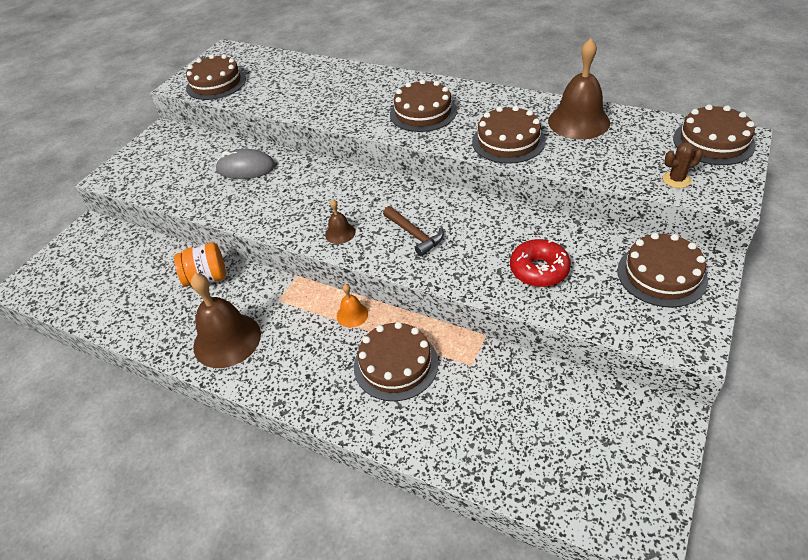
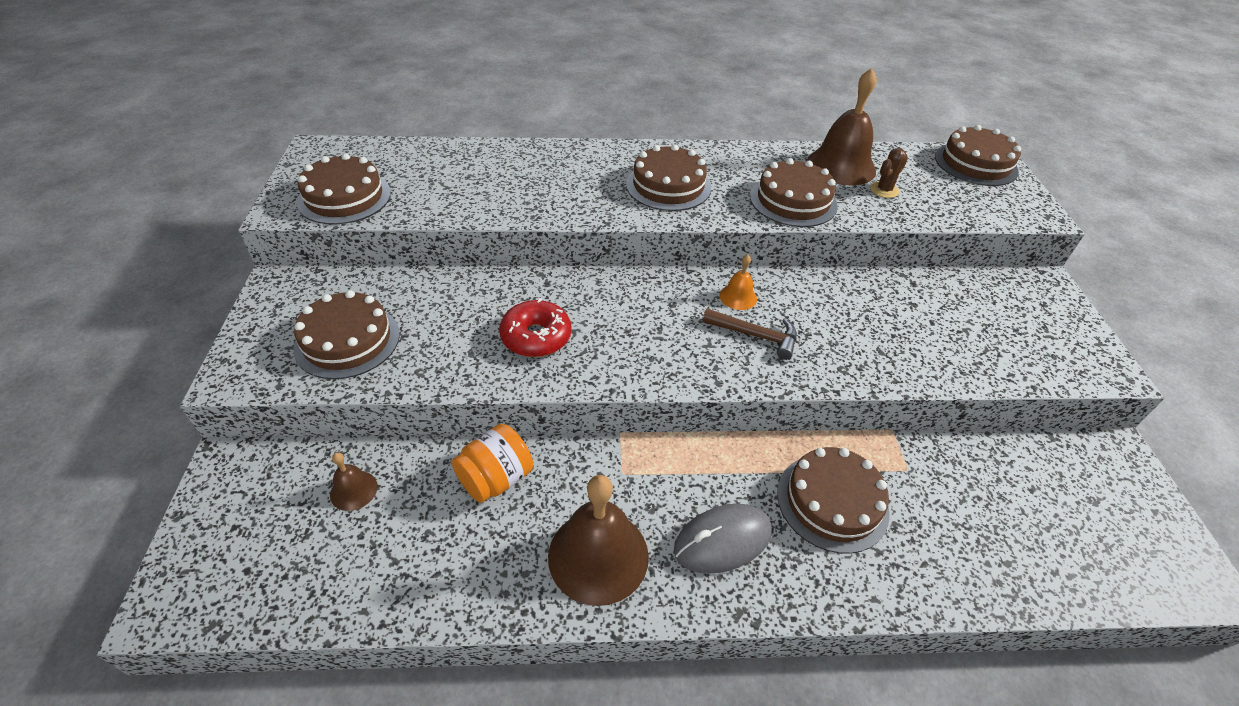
camera: 35 degrees left, 0 degrees up
grey mouse [216,149,275,179] -> grey mouse moved to [674,504,772,574]
brown bell [325,199,355,244] -> brown bell moved to [330,453,378,511]
orange bell [337,284,368,328] -> orange bell moved to [720,254,757,310]
red donut [510,239,571,287] -> red donut moved to [499,298,571,357]
brown cake [618,233,708,308] -> brown cake moved to [293,290,400,379]
brown cactus [663,142,703,188] -> brown cactus moved to [870,148,908,198]

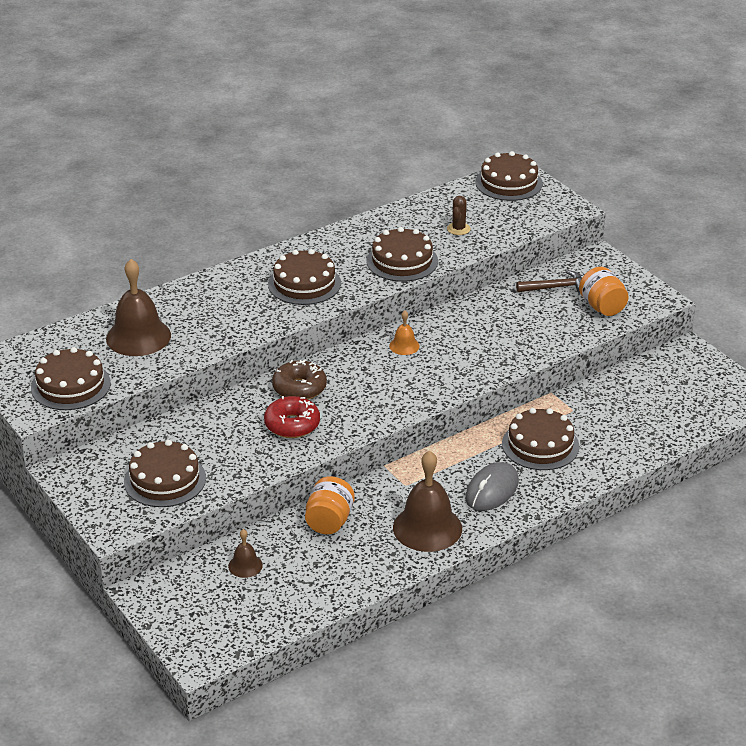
camera: 30 degrees left, 10 degrees down
brown hammer [702,308,797,360] -> brown hammer moved to [516,270,582,293]
brown bell [807,68,877,185] -> brown bell moved to [106,259,171,356]
none -> brown donut [272,360,327,400]
none -> orange jar [579,267,629,316]

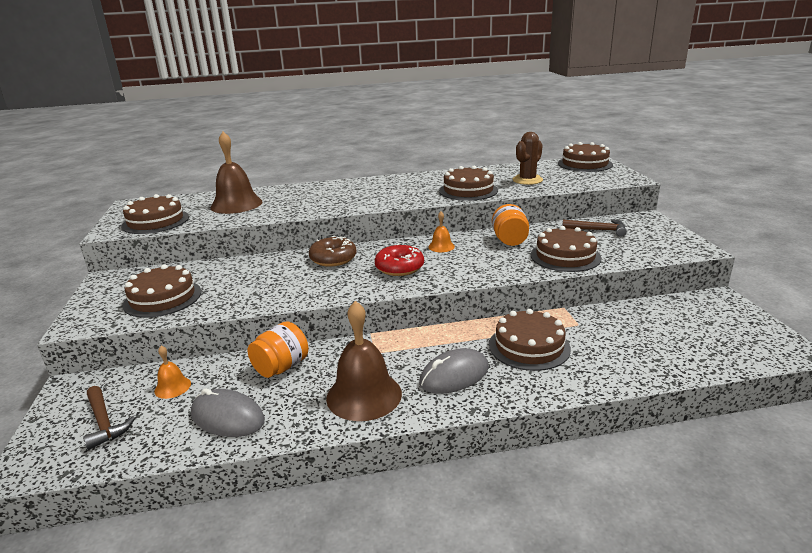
camera: 25 degrees right, 10 degrees down
brown bell [228,529,263,578] -> orange bell [154,346,191,399]
red donut [264,396,320,438] -> red donut moved to [375,243,424,276]
brown cake [268,249,341,305] -> brown cake moved to [531,226,601,272]
brown cactus [447,196,471,235] -> brown cactus [513,132,543,185], size x1.57
orange jar [579,267,629,316] -> orange jar moved to [492,204,529,246]
none -> brown hammer [83,386,135,450]
none -> grey mouse [191,388,265,437]

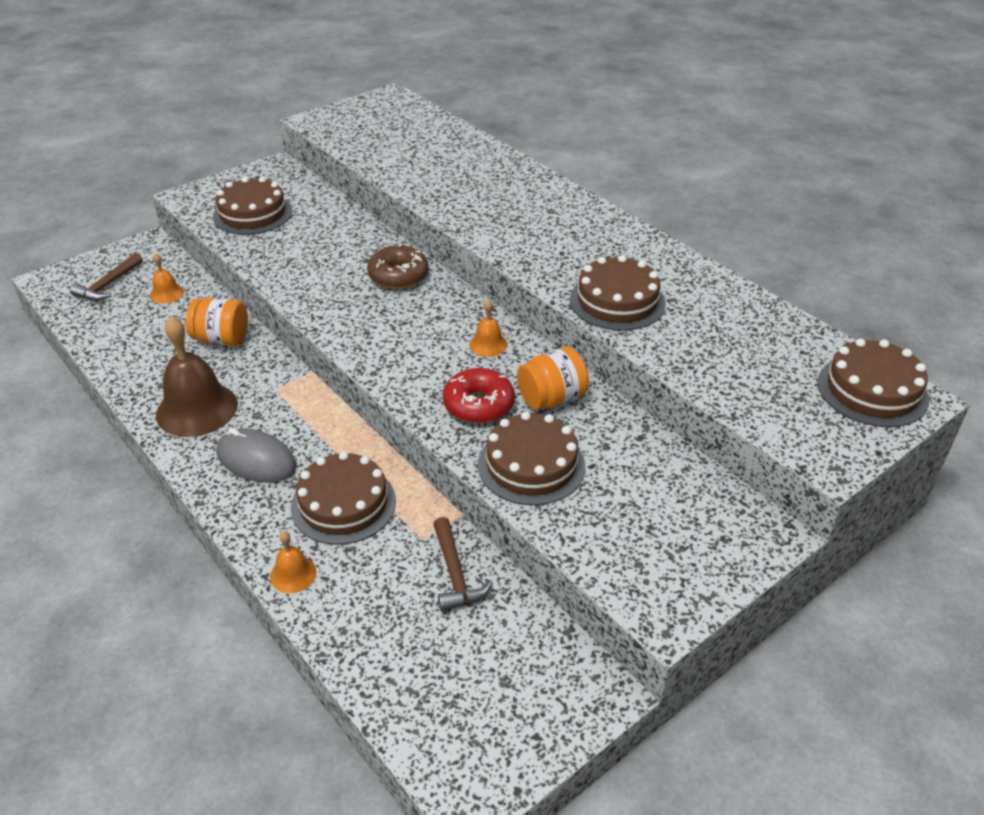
camera: 60 degrees right, 15 degrees up
brown cake [121,194,189,234] -> none
grey mouse [191,388,265,437] -> none
brown bell [210,132,262,214] -> none
red donut [375,243,424,276] -> red donut moved to [443,368,515,424]
brown cactus [513,132,543,185] -> none
brown hammer [562,219,627,237] -> brown hammer moved to [433,517,493,612]
none -> orange bell [270,531,316,593]

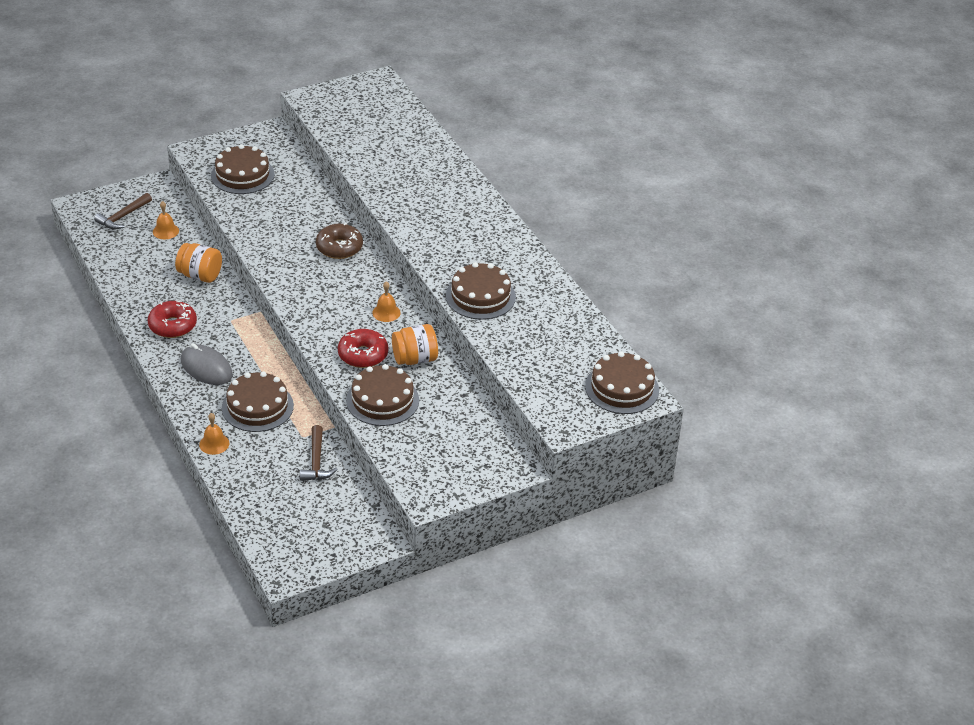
camera: 10 degrees right, 0 degrees up
brown bell [156,316,238,437] -> red donut [147,300,197,338]

